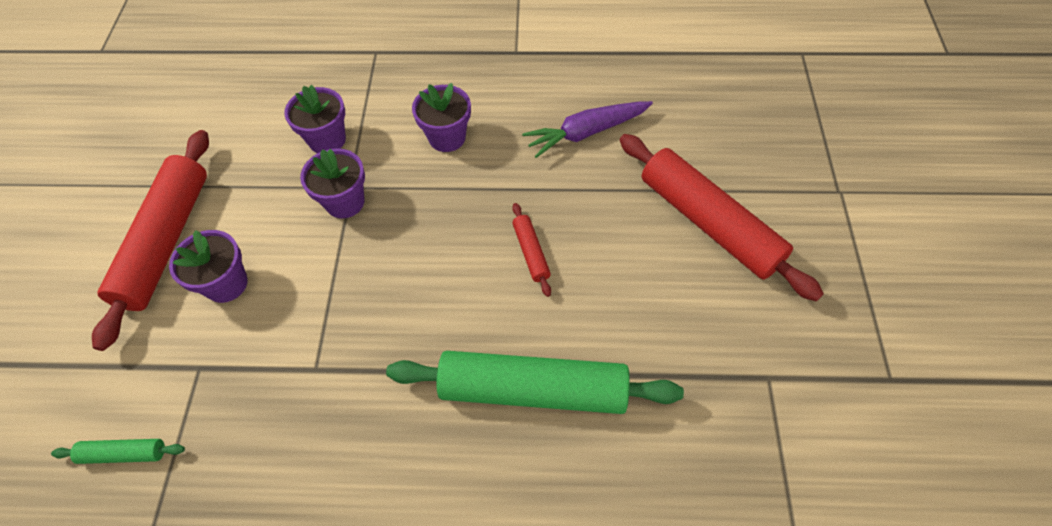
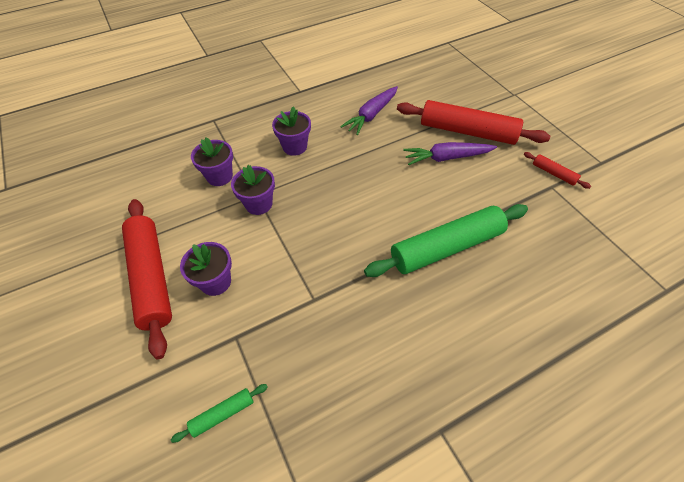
camera: 30 degrees left, 5 degrees down
red rolling pin [512,203,551,297] -> red rolling pin moved to [524,152,591,189]
none -> purple carrot [403,142,497,165]

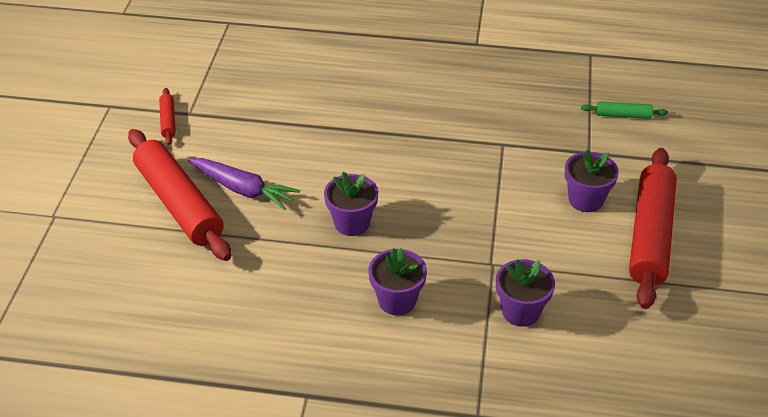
camera: 145 degrees left, 10 degrees down
purple flower pot [231,165,275,215] -> purple flower pot moved to [324,172,378,236]
purple carrot [340,86,398,135] -> none
green rolling pin [364,204,528,277] -> none

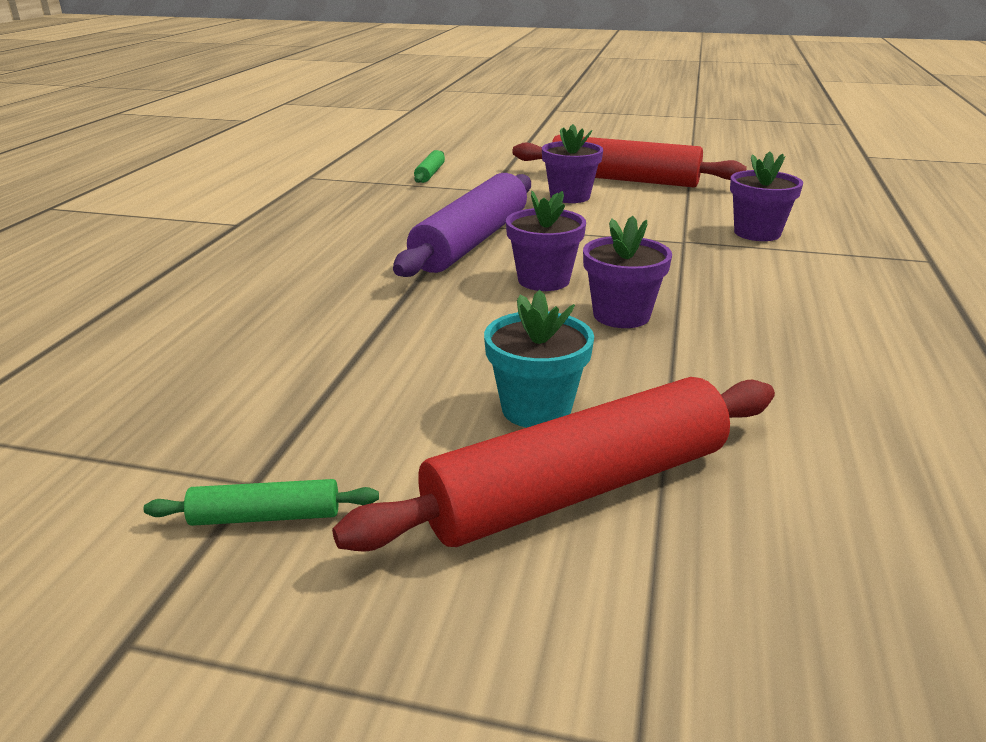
camera: 85 degrees left, 15 degrees down
red rolling pin [159,88,176,145] -> green rolling pin [144,479,379,526]
purple carrot [188,158,300,211] -> turquoise flower pot [484,290,594,428]
purple flower pot [368,248,427,315] -> purple flower pot moved to [506,191,586,291]
none -> purple rolling pin [393,173,531,277]

